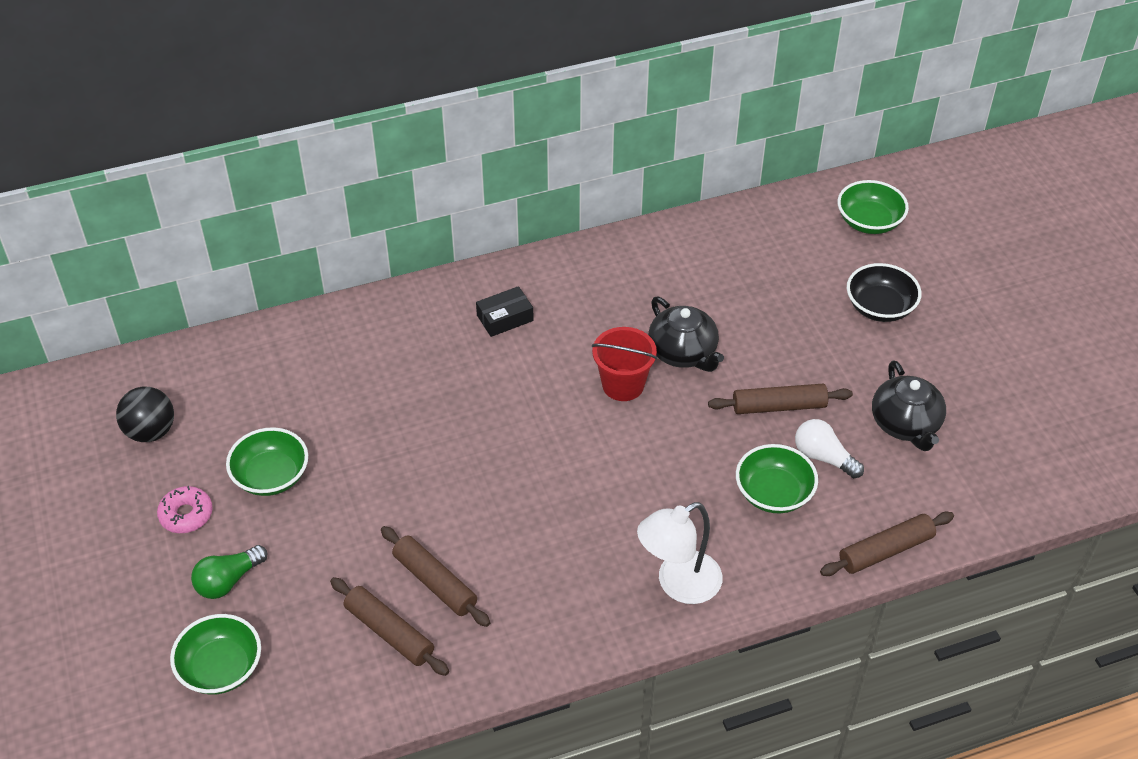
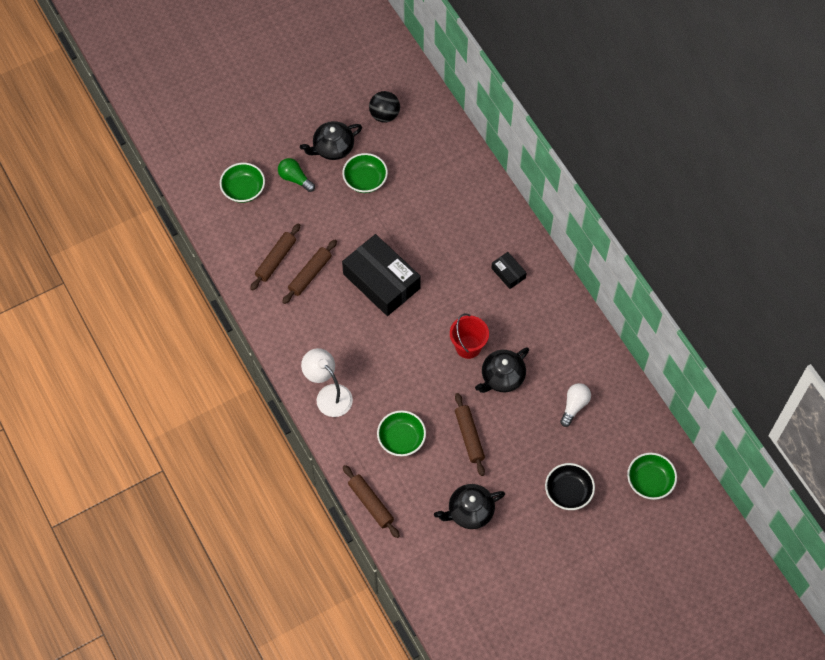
camera: 80 degrees right, 15 degrees up
pink donut [157,486,213,533] -> black teapot [300,121,362,160]
white light bulb [795,419,864,478] -> white light bulb moved to [560,383,591,427]
none -> black box [342,234,421,316]

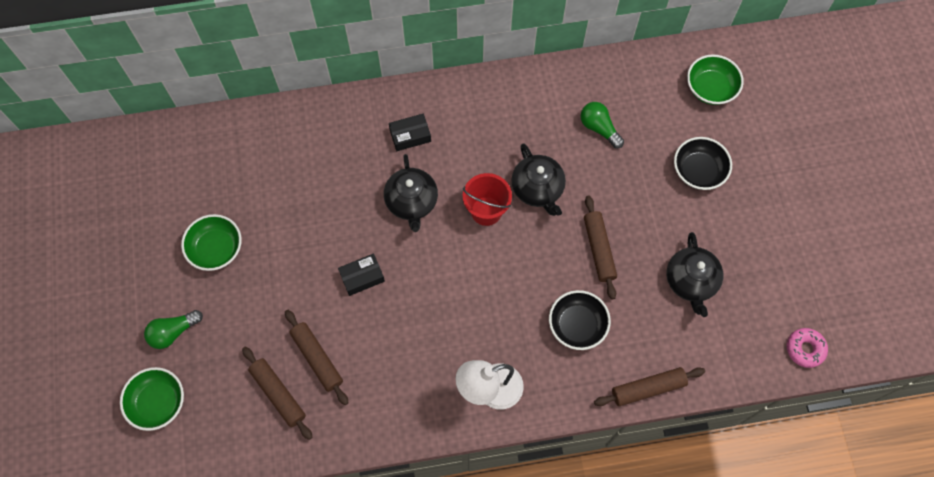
camera: 70 degrees left, 5 degrees up
black teapot [300,121,362,160] -> black teapot moved to [384,154,438,232]
black box [342,234,421,316] -> black box [338,254,385,296], size x0.46
black ball [369,91,400,123] -> none
green bowl [377,410,426,456] -> black bowl [549,290,611,350]
brown rolling pin [455,393,485,476] -> brown rolling pin turned 75 degrees clockwise [584,196,617,299]
white light bulb [560,383,591,427] -> green light bulb [581,102,624,148]
none -> pink donut [787,328,828,368]

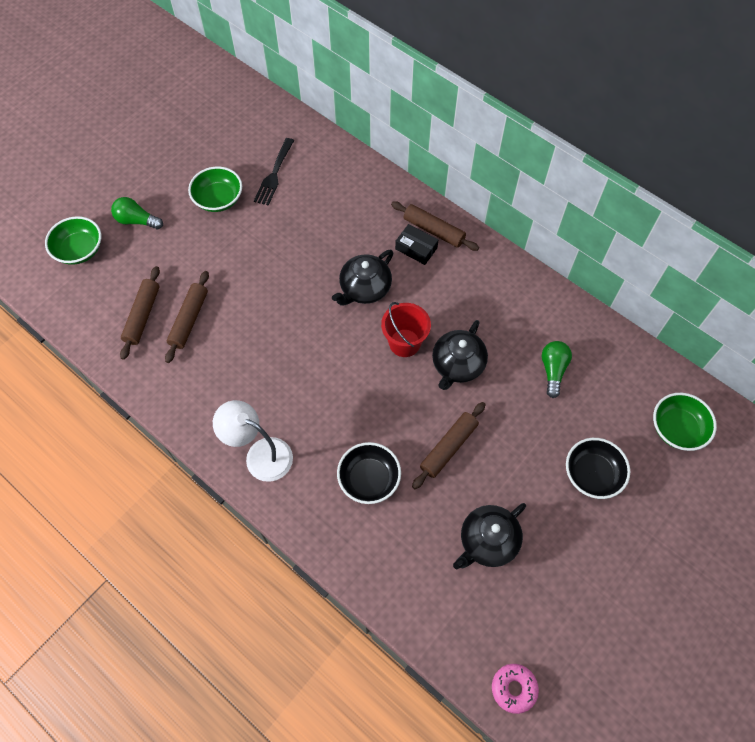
camera: 50 degrees right, 5 degrees down
black box [338,254,385,296] -> none
brown rolling pin [594,367,705,406] -> brown rolling pin moved to [391,201,479,251]
none -> black fork [254,138,294,206]

